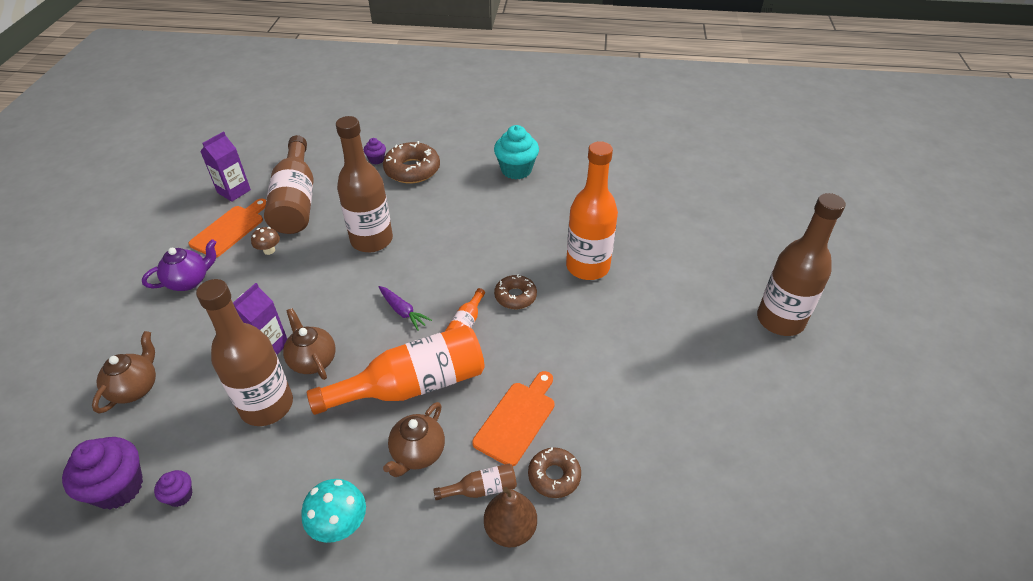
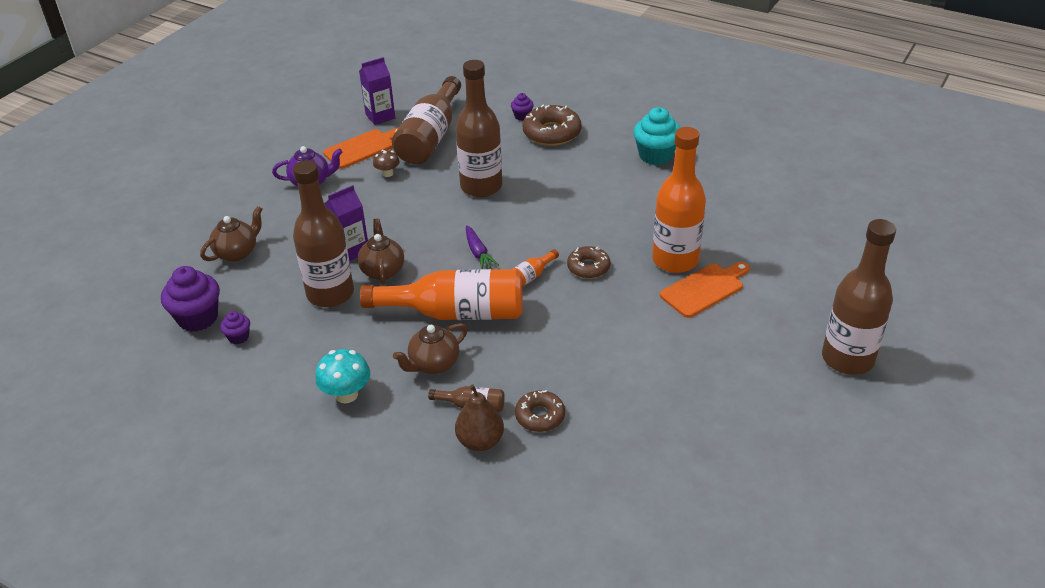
camera: 25 degrees right, 5 degrees down
orange cutting board [472,371,555,466] -> orange cutting board moved to [660,262,750,318]

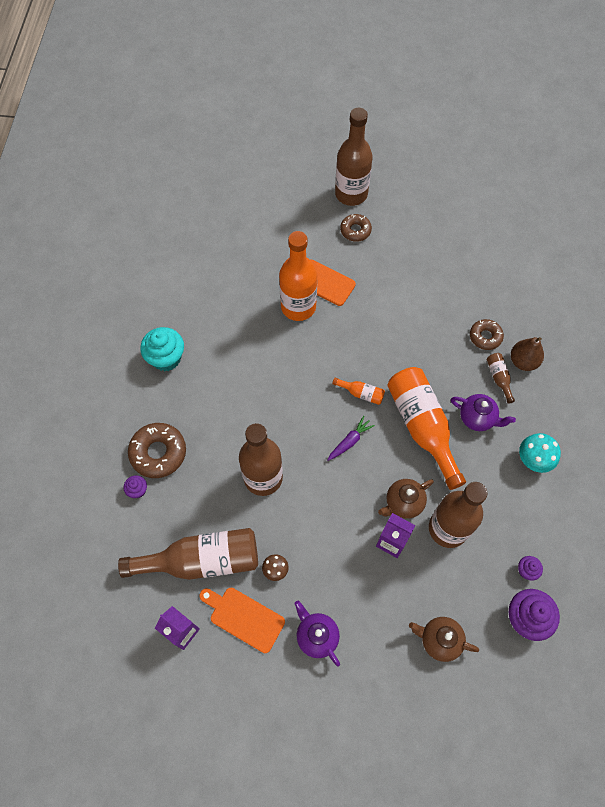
camera: 115 degrees left, 25 degrees up
brown teapot [393,323,467,374] -> purple teapot [451,394,516,431]
brown donut [567,246,610,279] -> brown donut moved to [340,214,372,242]

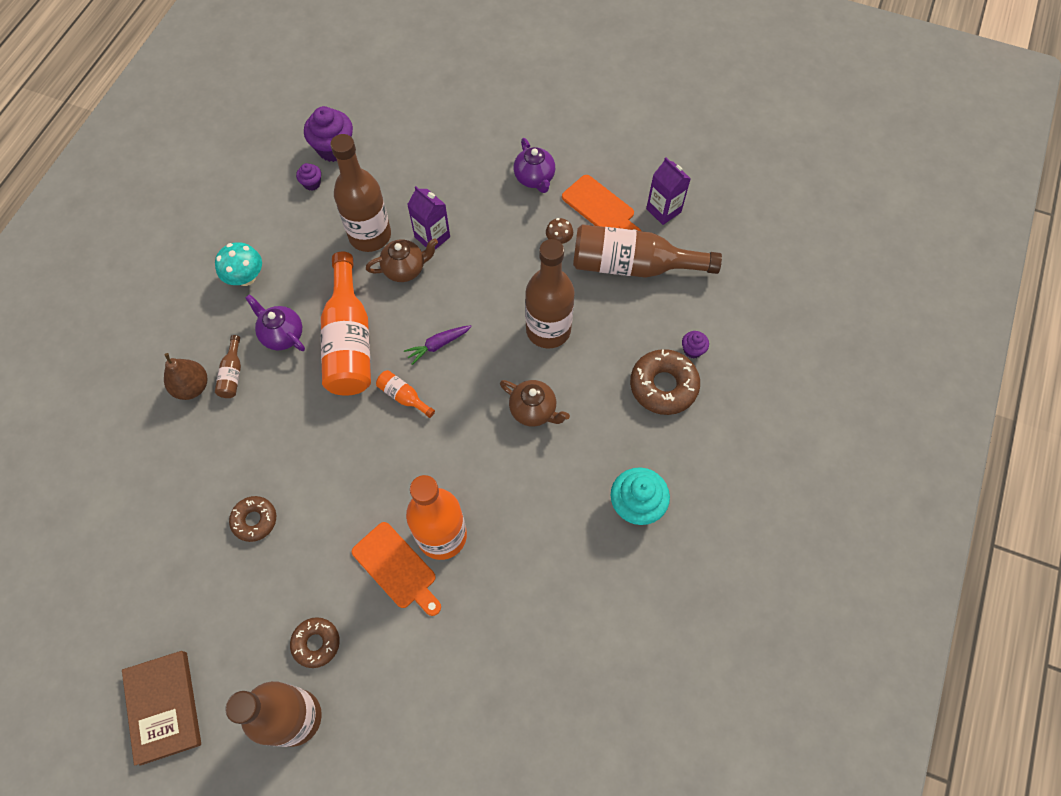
camera: 165 degrees left, 0 degrees up
brown teapot [409,617,479,662] -> brown teapot moved to [500,380,570,427]
brown donut [470,319,504,350] -> brown donut moved to [229,496,276,542]
none -> brown book [122,651,201,766]

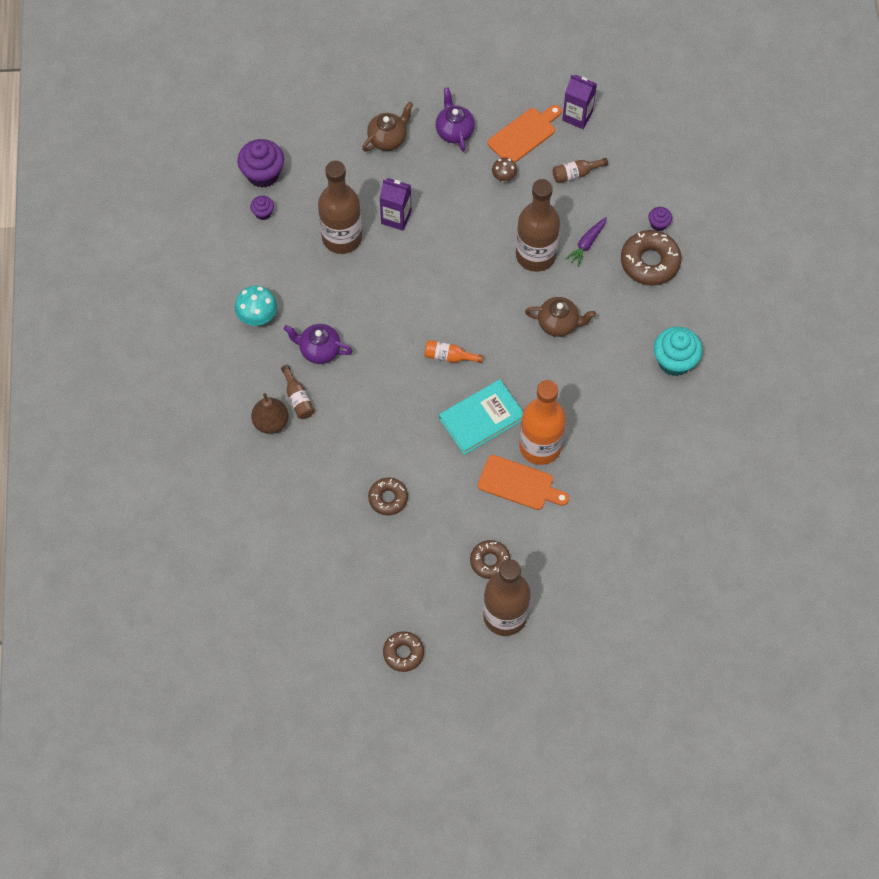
camera: 25 degrees left, 0 degrees up
brown book [122,651,201,766] -> brown donut [383,631,424,672]
orange bottle [321,252,371,396] -> none
brown teapot [366,238,438,282] -> brown teapot moved to [362,102,413,152]
purple carrot [404,325,472,365] -> purple carrot moved to [565,217,607,267]
purple teapot [514,138,555,193] -> purple teapot turned 150 degrees counterclockwise [436,87,475,151]
orange cutting board [562,175,641,231] -> orange cutting board turned 60 degrees counterclockwise [488,105,562,163]
brown bottle [573,224,722,278] -> brown bottle [553,158,608,183], size x0.43
none -> turquoise book [439,379,523,455]

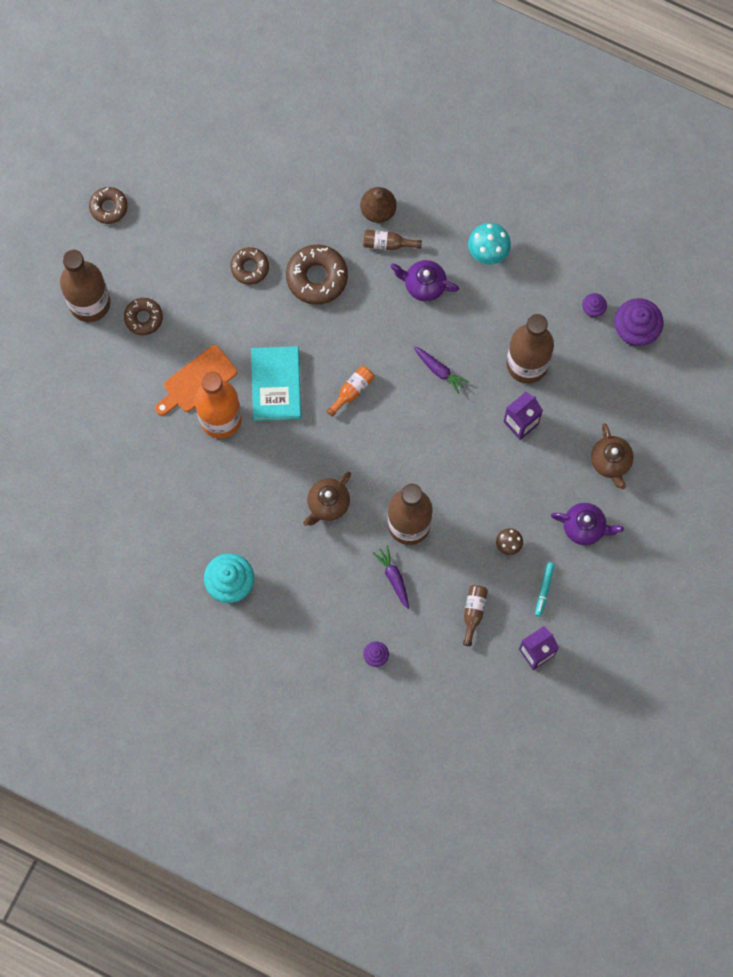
camera: 120 degrees right, 10 degrees up
purple teapot [283,324,352,364] -> purple teapot turned 120 degrees counterclockwise [390,260,459,301]
orange cutting board [488,105,562,163] -> turquoise marker [535,562,555,617]
brown donut [621,230,681,286] -> brown donut moved to [286,244,348,305]
none -> purple carrot [413,346,469,394]

